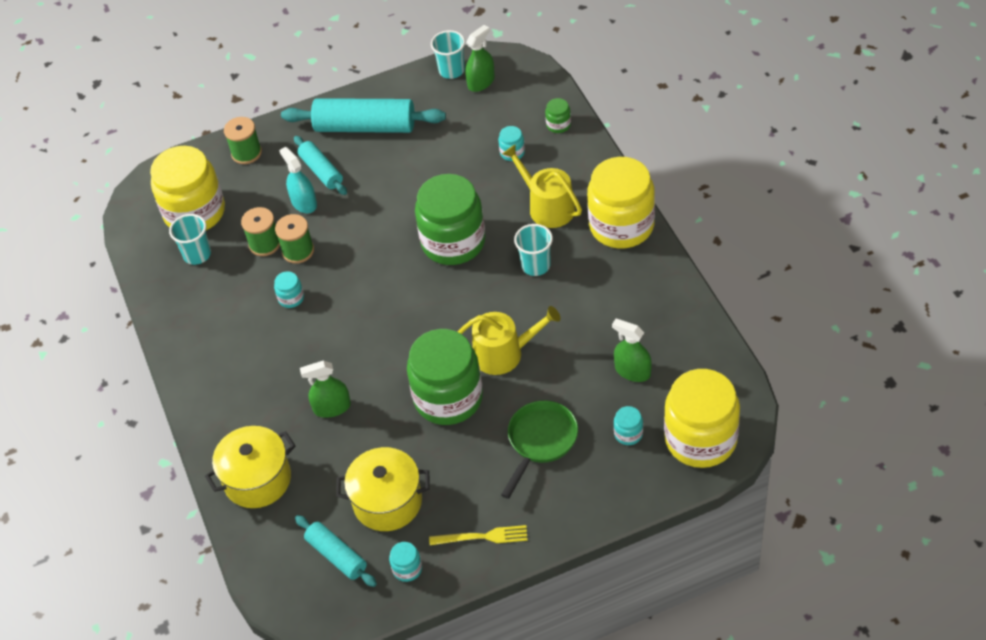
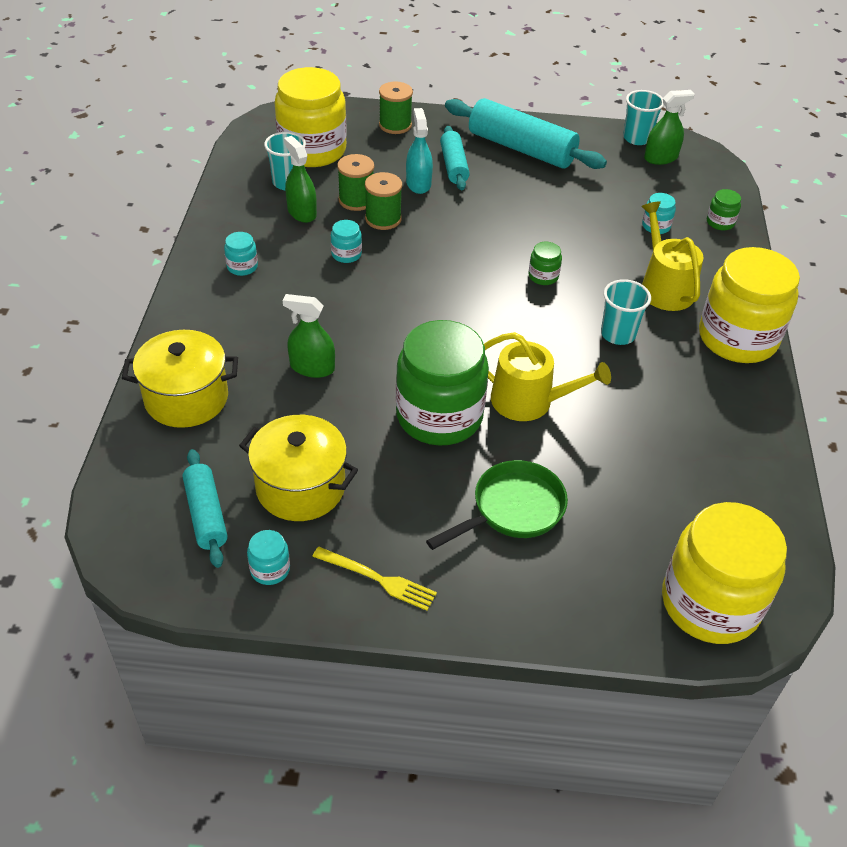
camera: 20 degrees right, 5 degrees down
green jar [415,174,486,265] -> green jar [528,242,562,285], size x0.40
green spray bottle [612,319,652,382] -> green spray bottle moved to [284,136,317,223]
turquoise jar [614,406,643,445] -> turquoise jar moved to [224,232,258,276]

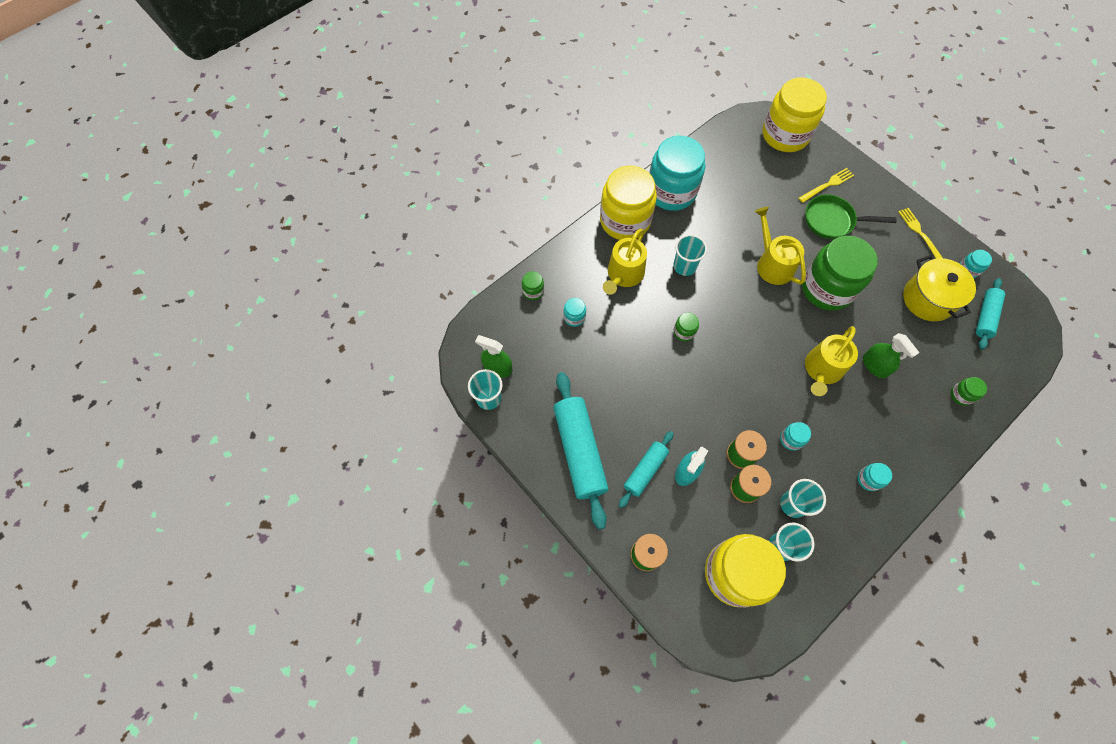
camera: 135 degrees left, 20 degrees up
yellow pot [122,330,238,428] -> green jar [951,377,987,406]
green spray bottle [284,136,317,223] -> turquoise cup [780,479,826,518]
none -> turquoise jar [649,136,705,211]
none -> yellow fork [799,168,854,203]
none -> yellow watering can [805,326,858,396]

